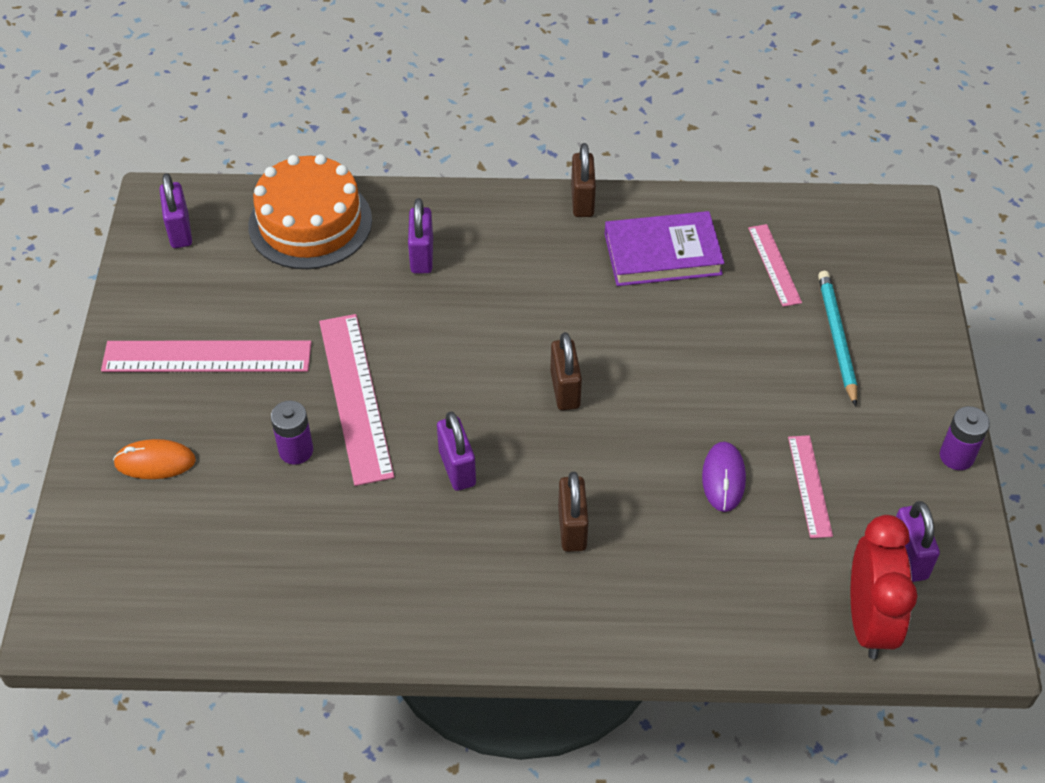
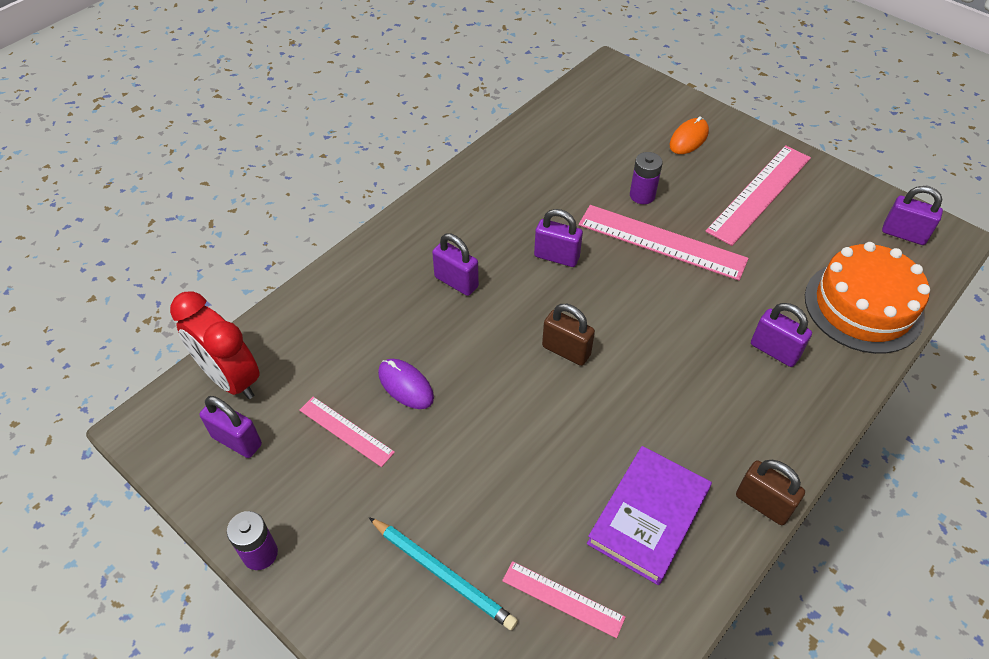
camera: 130 degrees right, 0 degrees up
brown padlock [558,472,589,552] -> purple padlock [432,234,479,296]

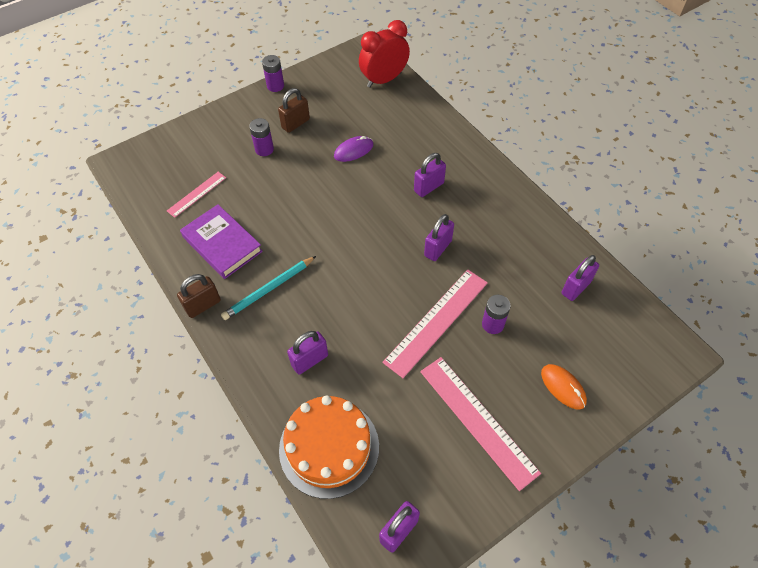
camera: 105 degrees right, 5 degrees up
purple padlock [199,396,262,458] -> purple padlock moved to [562,255,599,301]
pink ruler [299,397,395,467] -> none
turquoise pencil [369,517,518,630] -> turquoise pencil moved to [221,256,316,320]
brown padlock [542,304,595,366] -> brown padlock moved to [278,88,310,133]
none -> purple battery [249,118,274,156]

